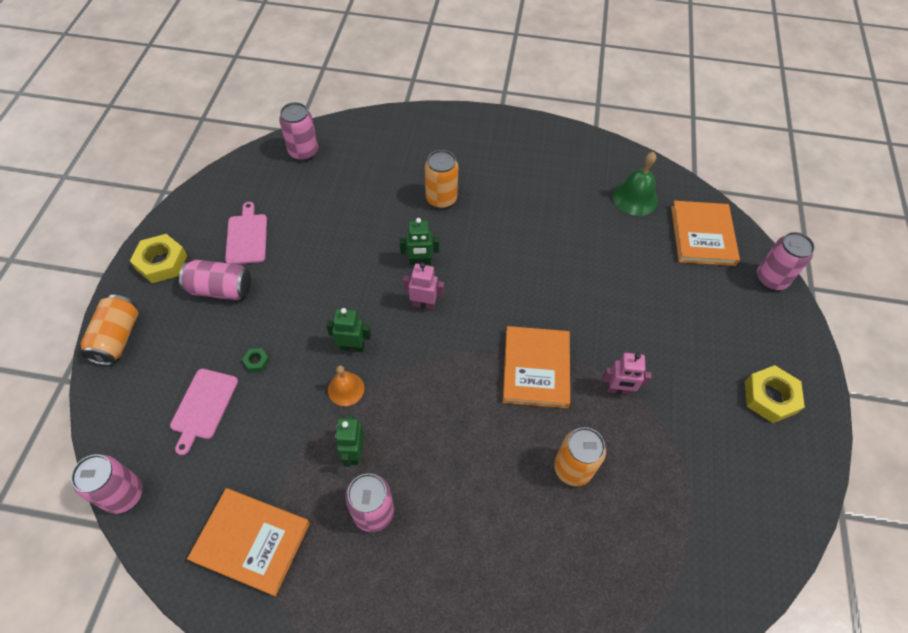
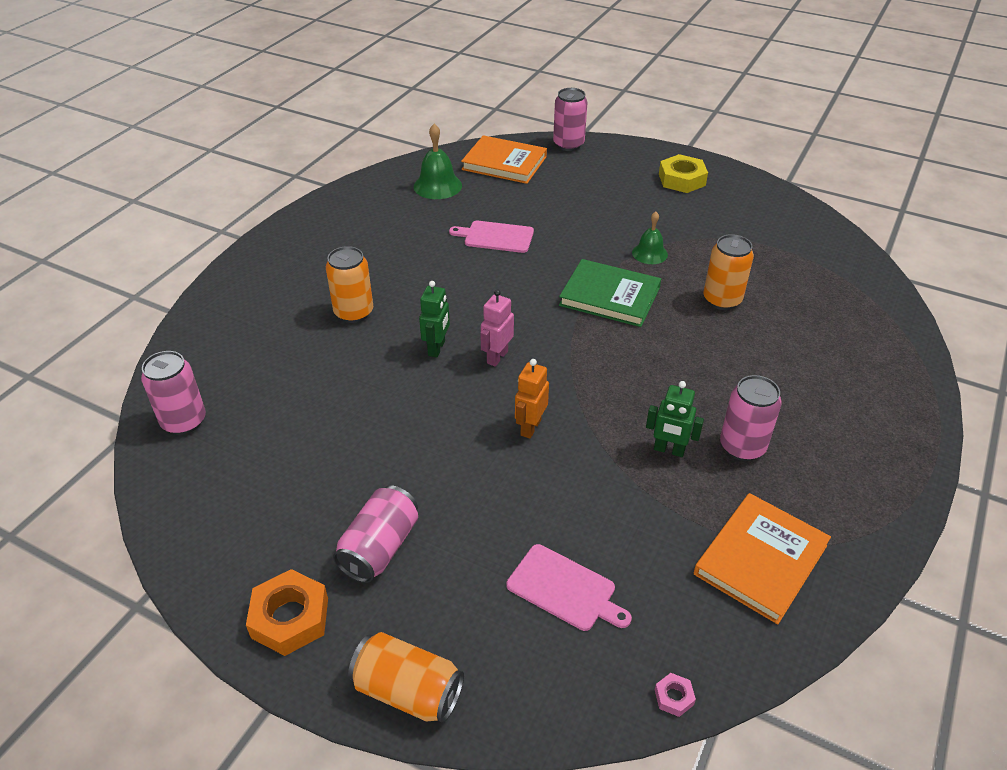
camera: 70 degrees left, 15 degrees down
pink can [71,454,143,514] -> pink nut [655,673,696,717]
yellow nut [130,234,187,283] -> orange nut [246,569,328,656]
pink cutting board [225,202,267,264] -> pink cutting board moved to [449,221,534,253]
green nut [242,348,269,372] -> none
green robot [326,308,371,352] -> orange robot [515,359,549,439]
orange bell [328,365,365,406] -> none
orange book [503,326,570,408] -> green book [559,259,661,327]
pink robot [603,353,652,395] -> green bell [632,212,668,264]

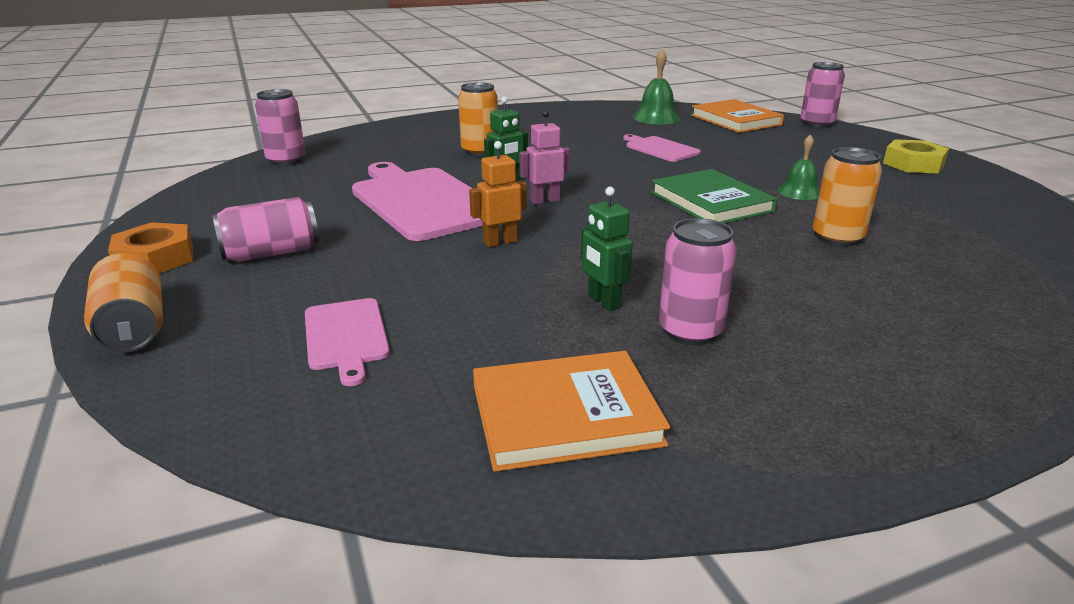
camera: 40 degrees right, 15 degrees down
pink nut [655,673,696,717] -> none
none -> pink cutting board [352,162,483,241]

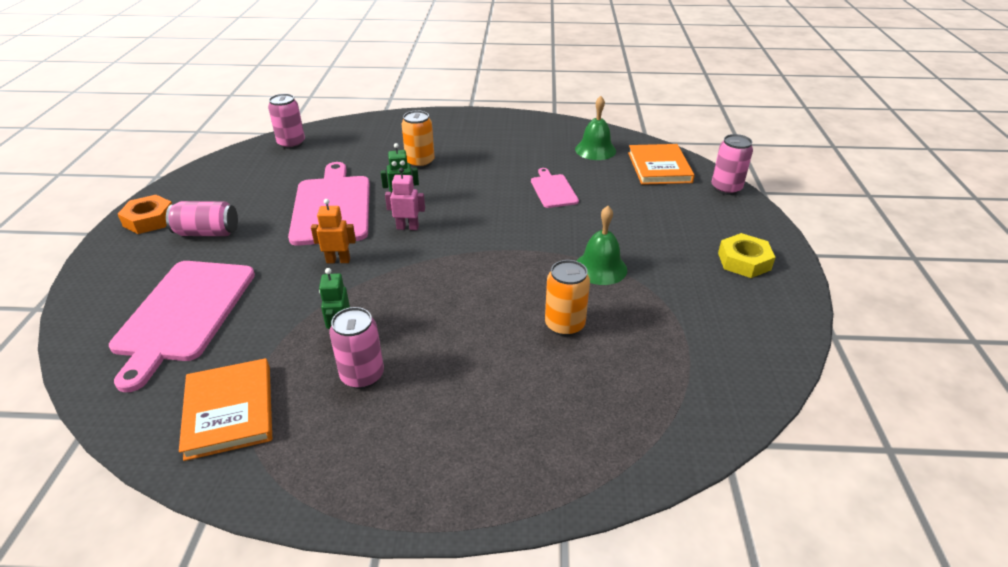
camera: 25 degrees right, 10 degrees up
orange can [84,253,163,352] -> none
pink cutting board [305,298,390,386] -> pink cutting board [109,261,255,392], size x1.96
orange book [473,351,670,472] -> orange book turned 60 degrees clockwise [179,358,272,461]
green book [651,169,777,224] -> none
green bell [778,134,820,200] -> green bell [577,206,627,285], size x1.51

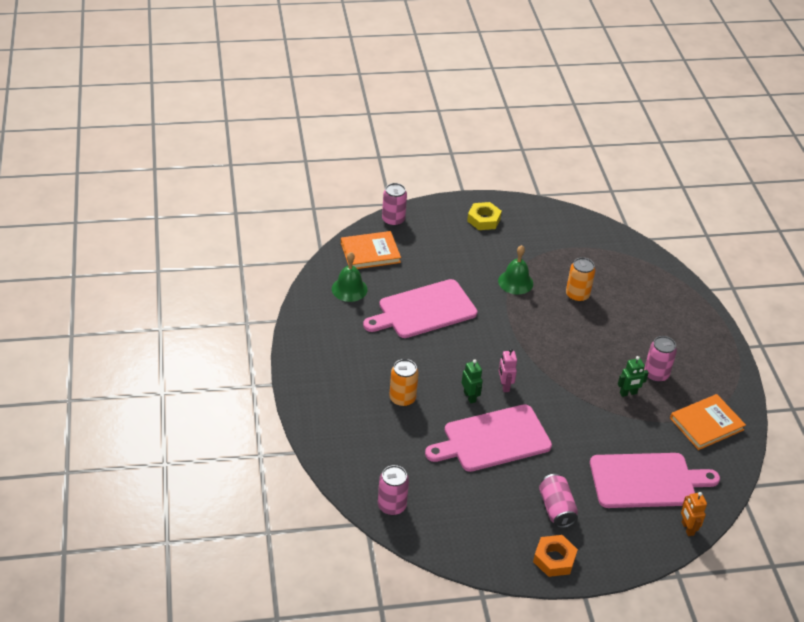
camera: 105 degrees left, 5 degrees up
orange robot [311,199,356,263] -> orange robot moved to [681,492,707,536]
pink cutting board [531,168,579,208] -> pink cutting board [363,279,477,338], size x1.96

